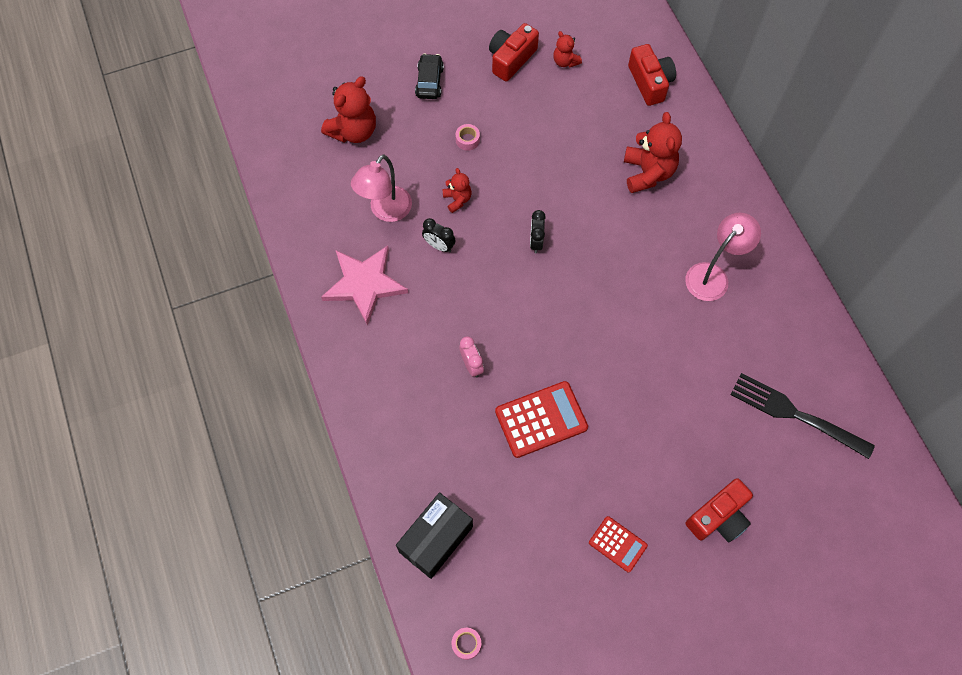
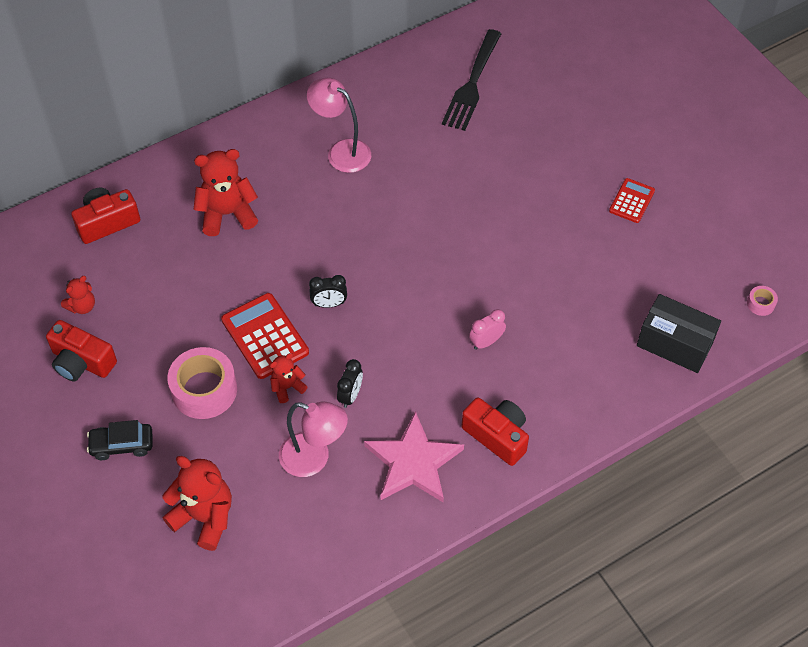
camera: 100 degrees left, 10 degrees down
pink tape [455,124,480,151] -> pink tape [167,347,237,419], size x2.26
red calculator [495,381,588,458] -> red calculator moved to [221,293,309,379]
red camera [686,478,753,542] -> red camera moved to [462,397,529,466]

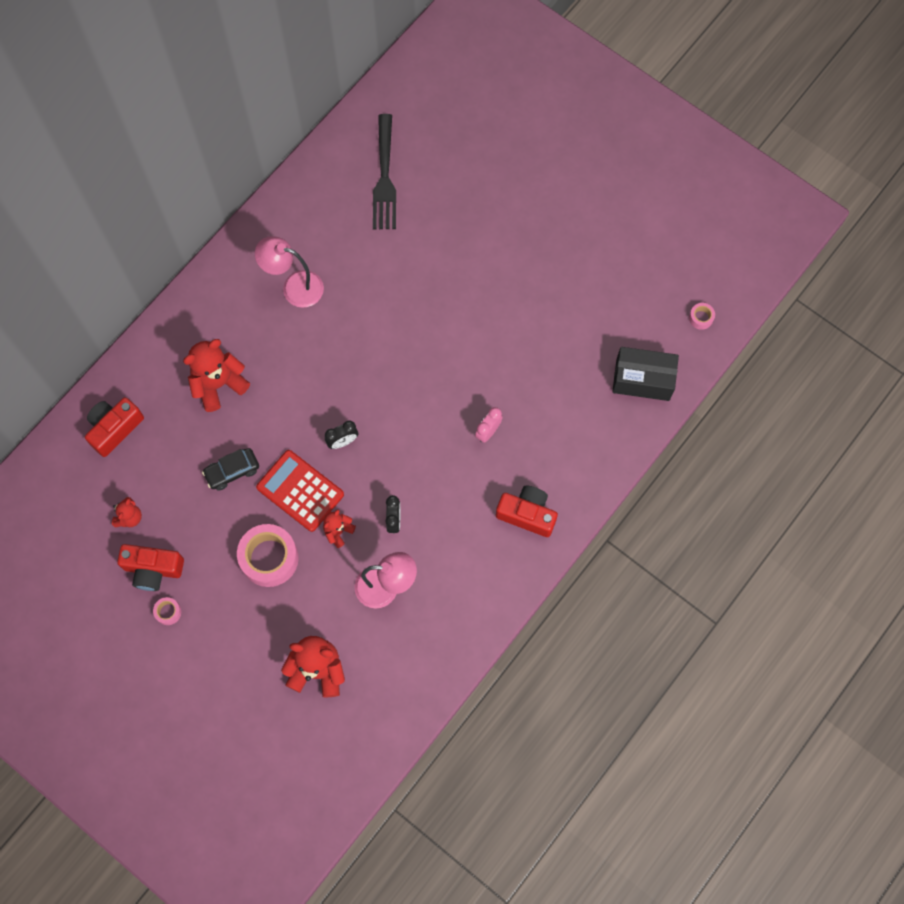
camera: 20 degrees left, 15 degrees up
black car [87,420,153,460] -> black car moved to [202,448,259,491]
pink star [364,411,464,502] -> none
red calculator [609,178,655,223] -> none
none -> pink tape [153,597,181,625]

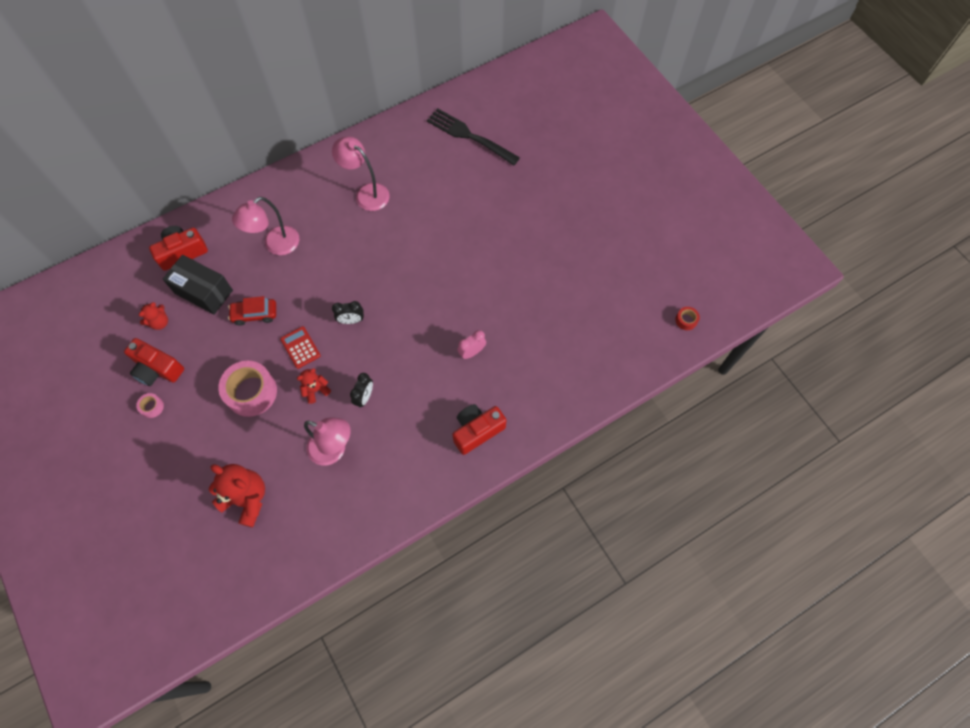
camera: 20 degrees right, 5 degrees down
red teddy bear [183,339,250,412] -> pink lamp [232,197,299,255]
black car [202,448,259,491] -> red car [228,296,276,326]
red calculator [256,450,344,532] -> red calculator [280,326,320,369], size x0.59
black fork [373,114,396,229] -> black fork turned 105 degrees clockwise [427,108,520,165]
red camera [496,486,558,537] -> red camera turned 75 degrees counterclockwise [452,404,506,455]
black box [612,347,679,401] -> black box moved to [163,255,233,315]
pink tape [689,303,715,330] -> red tape [675,307,700,330]

